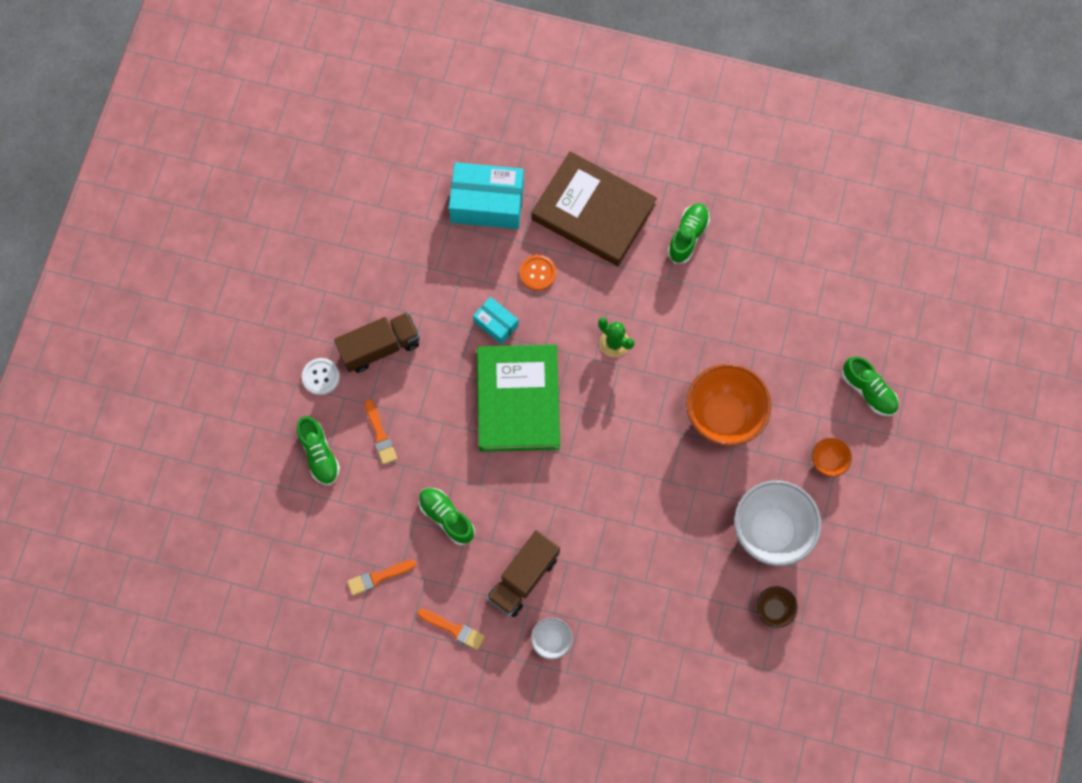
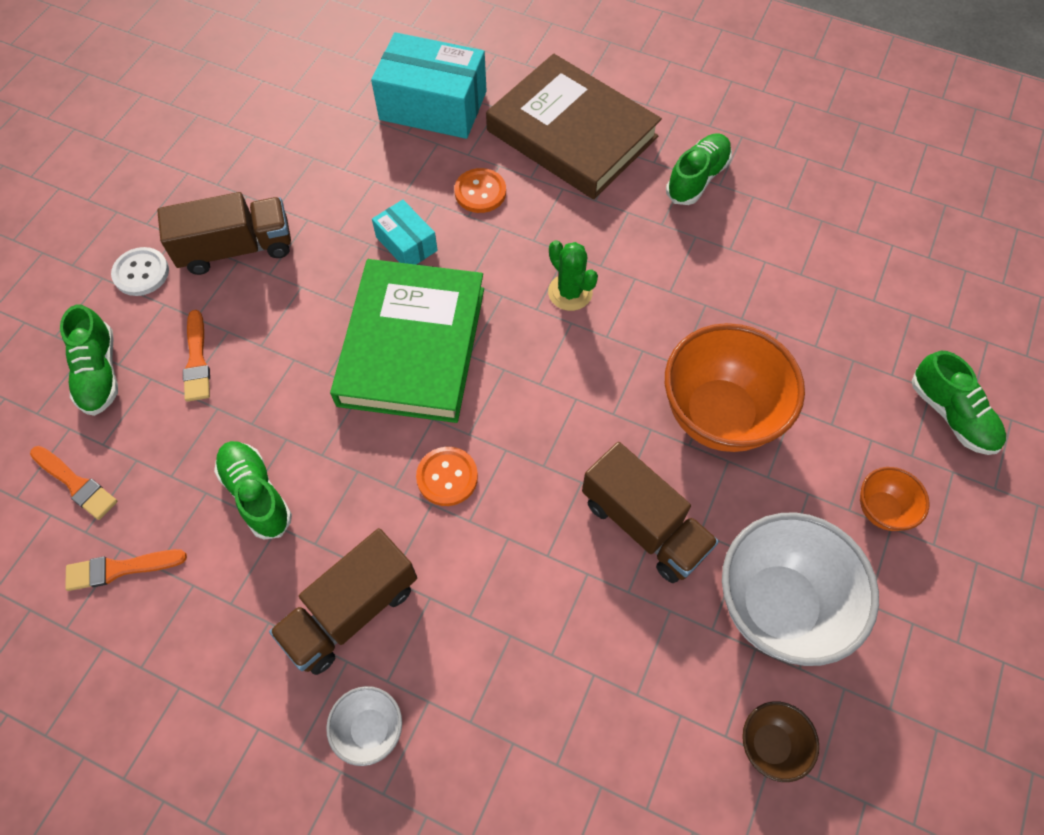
camera: 10 degrees right, 10 degrees down
orange brush [417,609,485,650] -> orange brush moved to [30,446,118,520]
none -> orange button [416,447,478,506]
none -> brown truck [582,442,719,583]

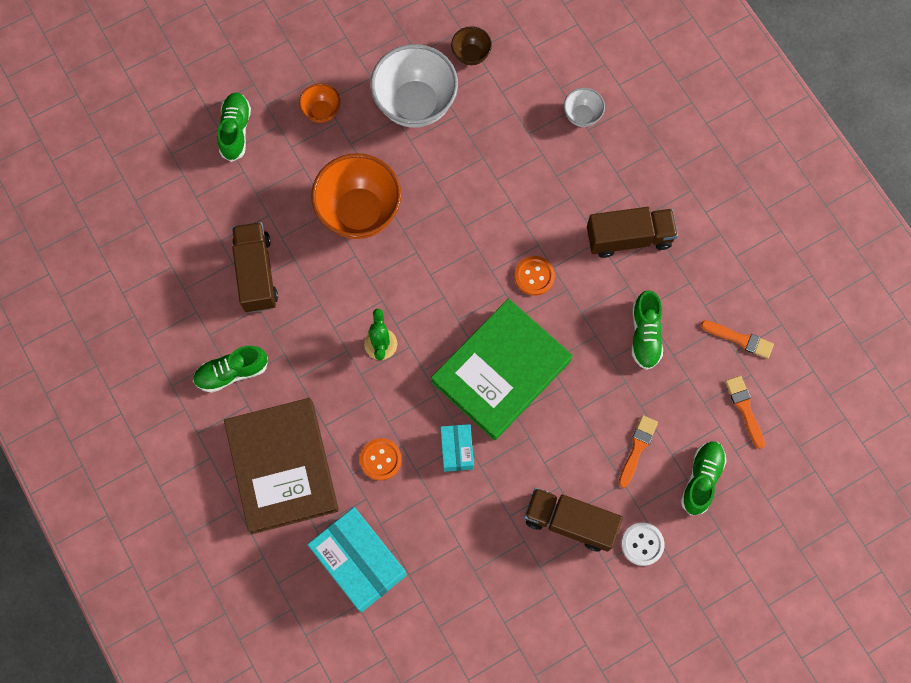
camera: 145 degrees left, 10 degrees up
white bowl [326,686,402,766] -> white bowl moved to [564,88,605,127]
brown truck [582,442,719,583] -> brown truck moved to [232,222,278,313]

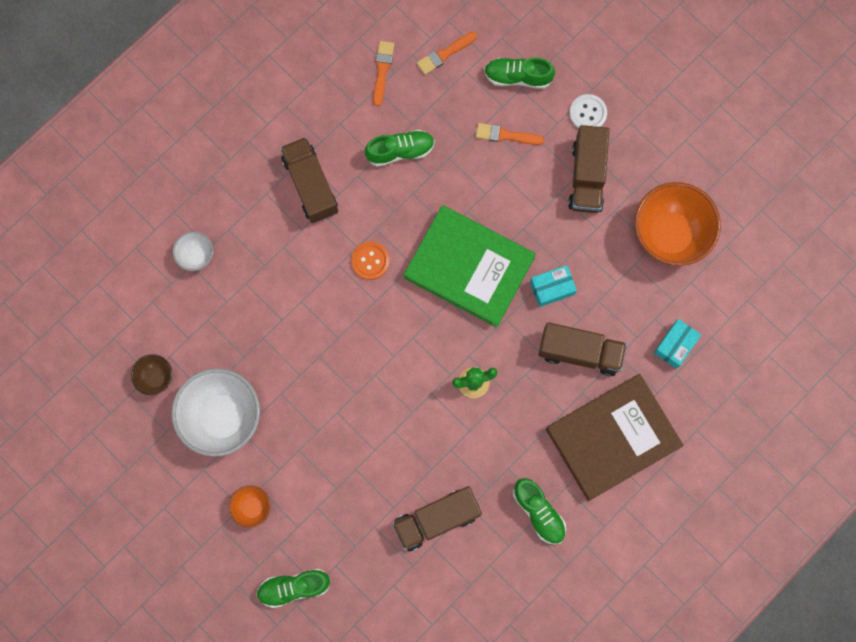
camera: 105 degrees left, 5 degrees up
turquoise box [307,507,407,612] -> turquoise box [654,319,701,369], size x0.53
orange bowl [311,153,401,239] -> orange bowl moved to [635,182,721,266]
orange button [360,438,402,481] -> brown truck [538,322,627,376]

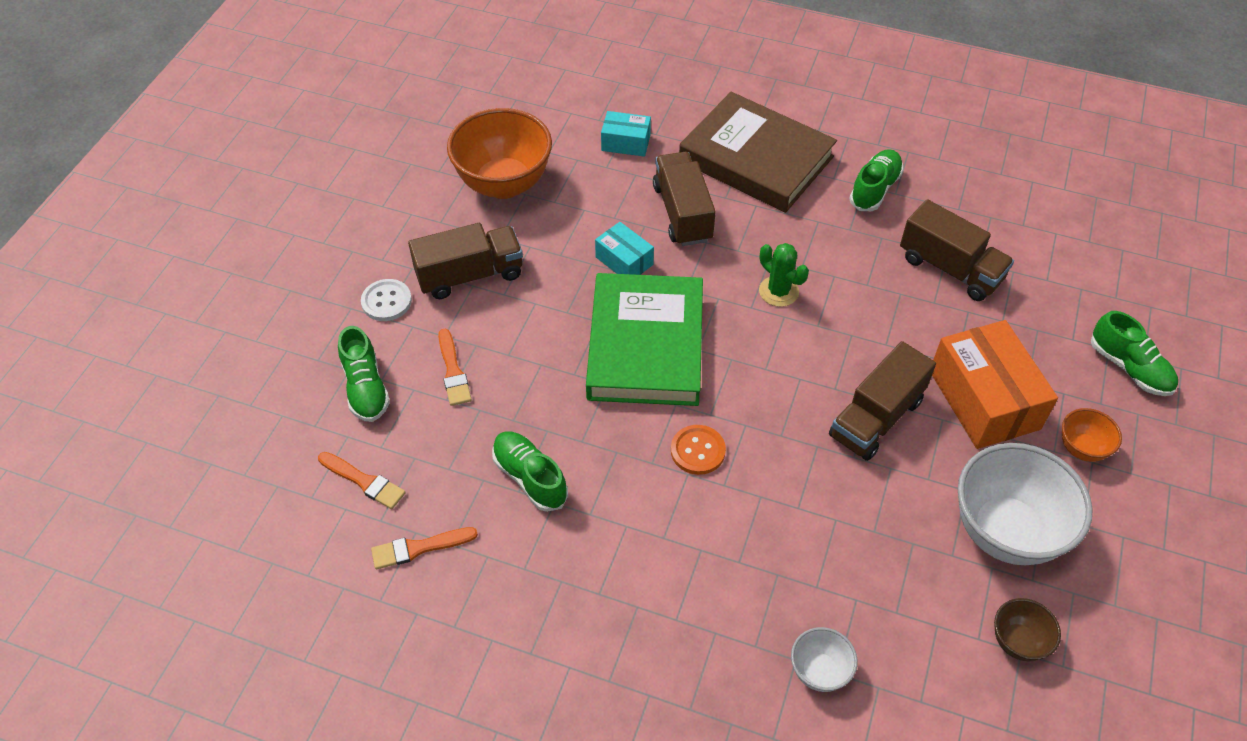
camera: 115 degrees left, 25 degrees down
brown truck [280,137,338,223] -> brown truck moved to [829,341,936,461]
none -> orange box [932,320,1058,449]

